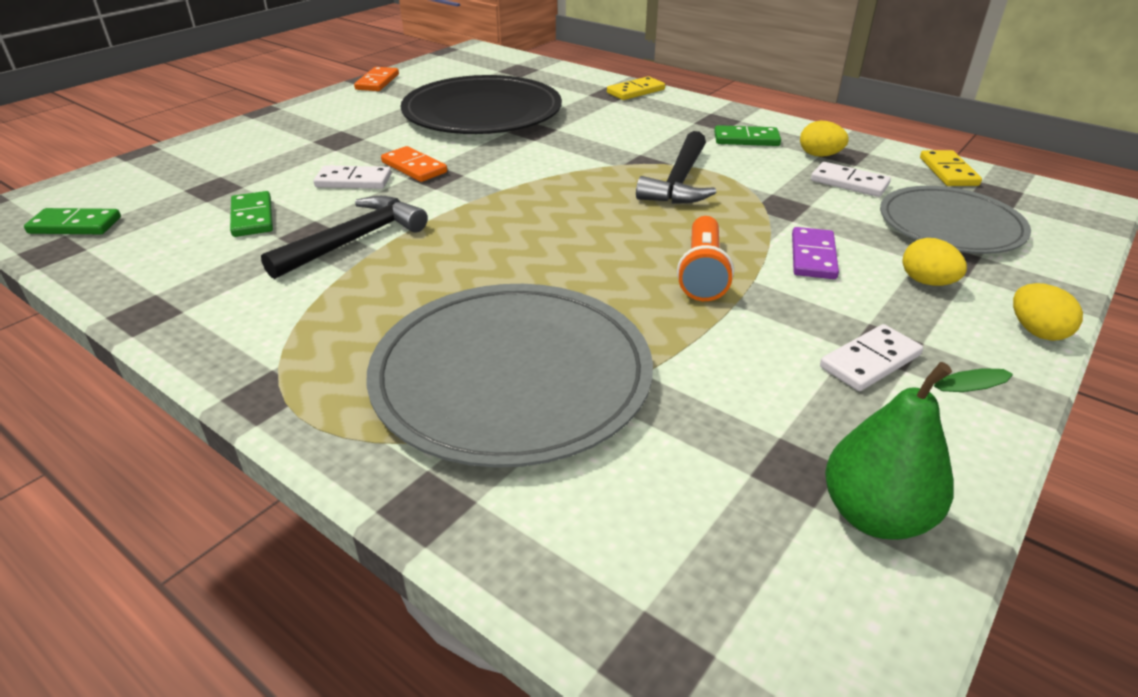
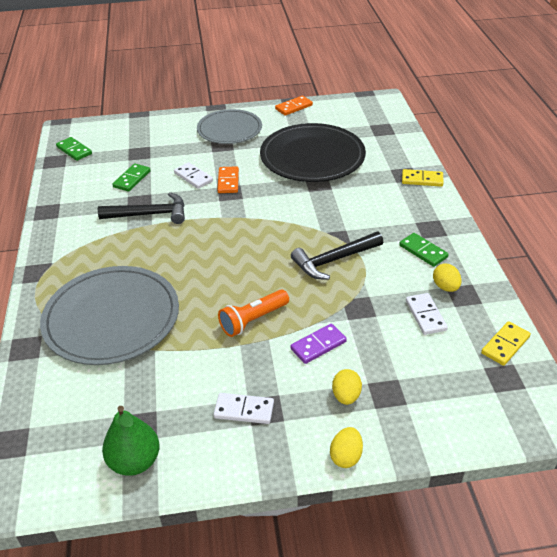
camera: 45 degrees right, 5 degrees up
grey plate [880,186,1031,254] -> grey plate moved to [197,109,262,144]

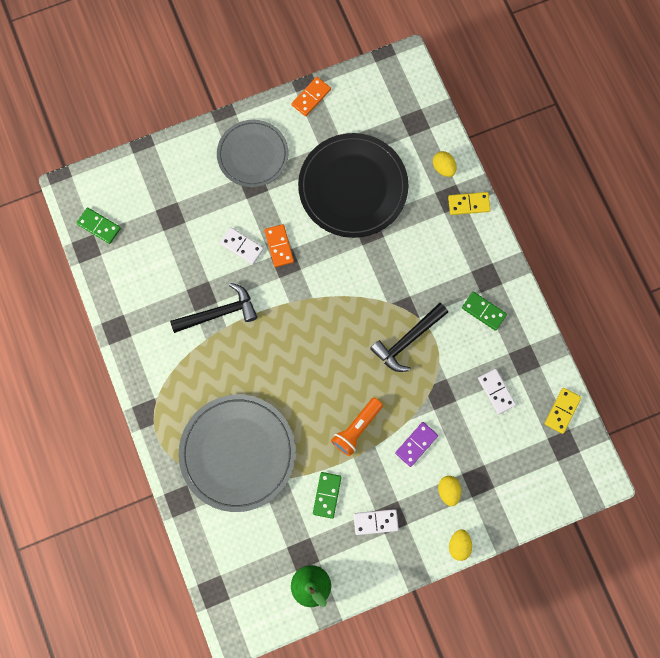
camera: 15 degrees left, 35 degrees up
green domino [112,164,151,192] -> green domino moved to [313,472,342,519]
yellow egg [433,263,462,292] -> yellow egg moved to [433,151,456,177]

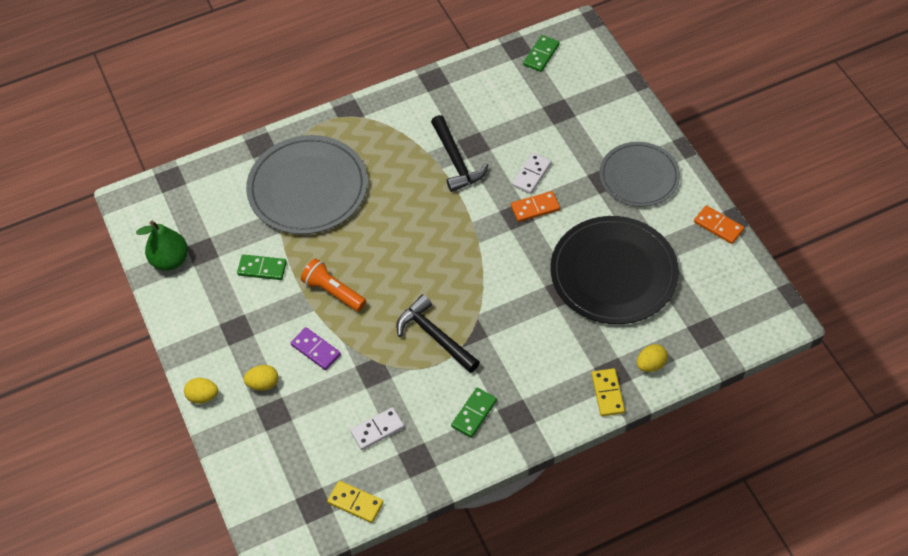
camera: 90 degrees right, 20 degrees down
white domino [353,509,399,535] -> none

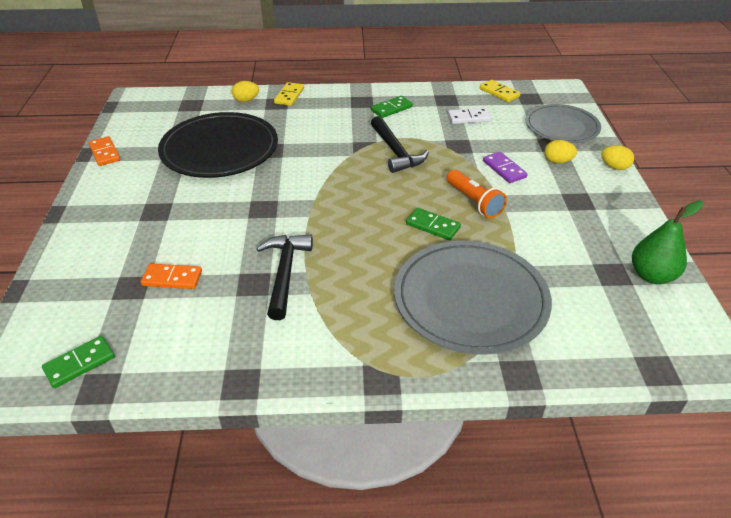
camera: 160 degrees left, 15 degrees down
green domino [237,254,287,280] -> green domino moved to [406,208,461,240]
orange domino [511,191,560,222] -> orange domino moved to [141,264,202,289]
white domino [512,153,552,194] -> none
grey plate [599,142,680,207] -> grey plate moved to [526,104,601,143]

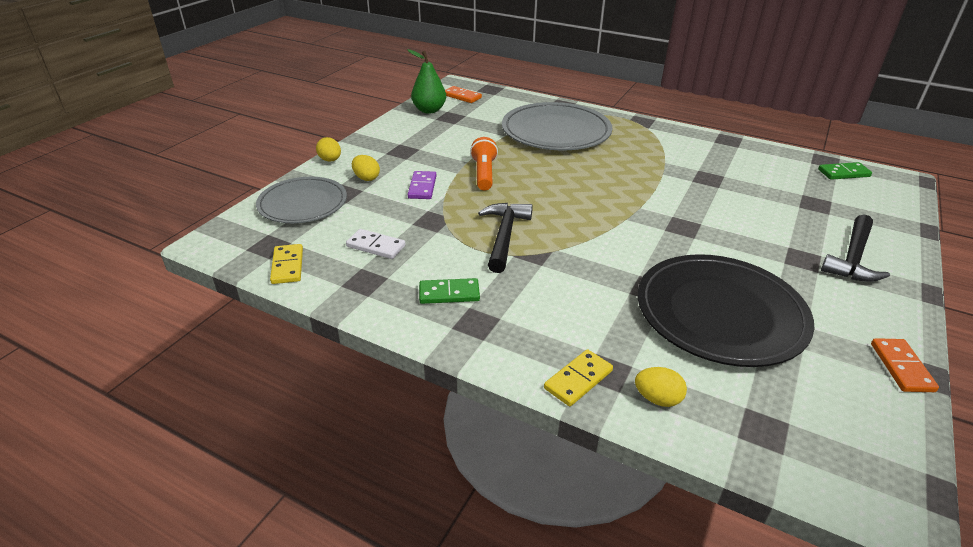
camera: 150 degrees left, 5 degrees down
orange domino [141,264,202,289] -> orange domino moved to [445,86,482,103]
black hammer [256,235,313,320] -> black hammer moved to [821,215,890,282]
green domino [406,208,461,240] -> none

